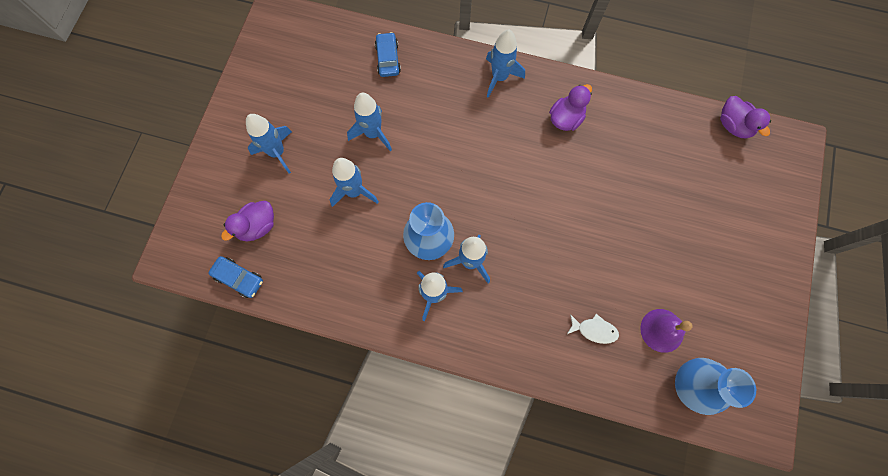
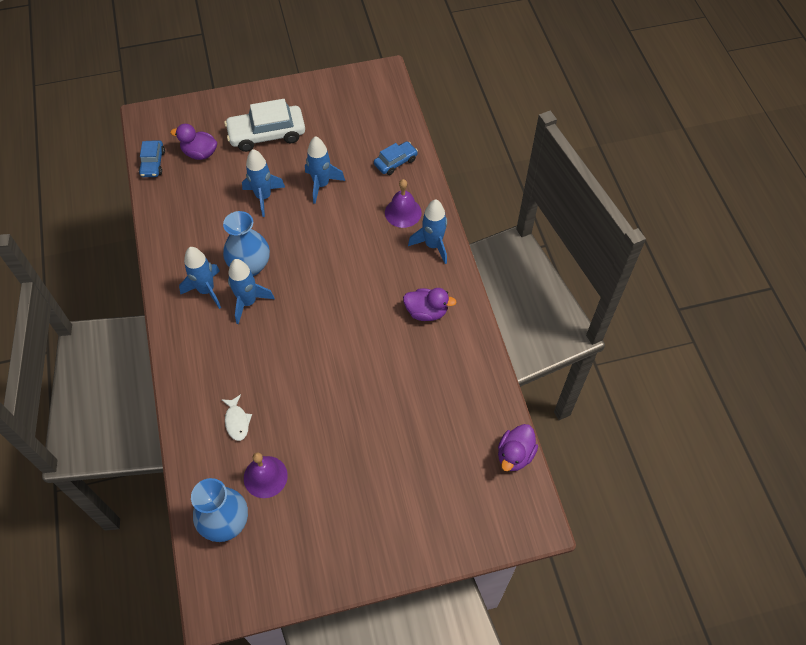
camera: 60 degrees right, 15 degrees down
blue rocket [246,114,292,174] -> white car [224,99,305,152]
none -> purple bell [385,179,422,228]

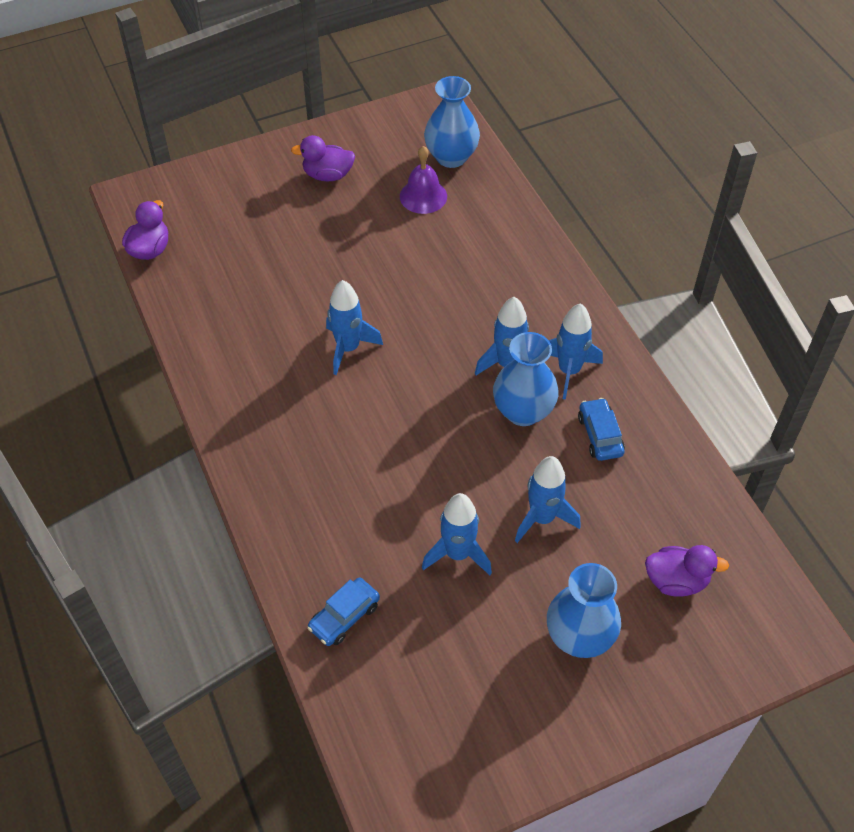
camera: 170 degrees right, 5 degrees down
blue car [139,140,165,177] -> blue car moved to [578,398,625,461]
white fish [221,394,252,441] -> none
white car [224,99,305,152] -> blue vase [547,563,621,658]
purple bell [385,179,422,228] -> none
purple duck [403,288,457,321] -> purple duck moved to [291,135,355,182]
blue rocket [408,199,447,264] -> blue rocket moved to [326,280,383,375]

